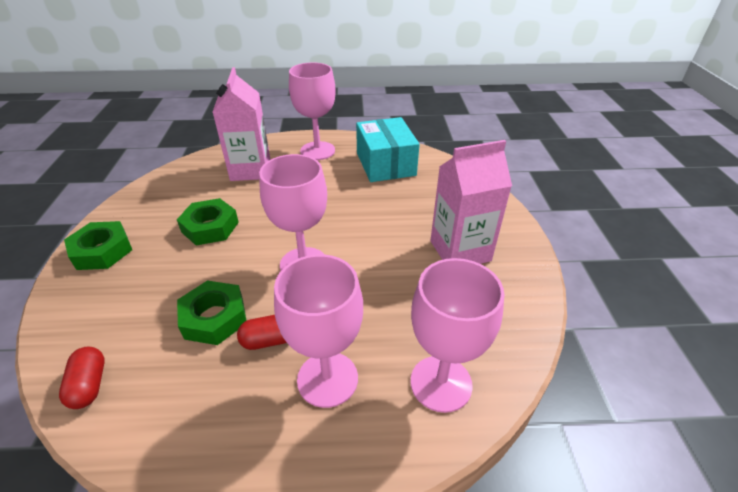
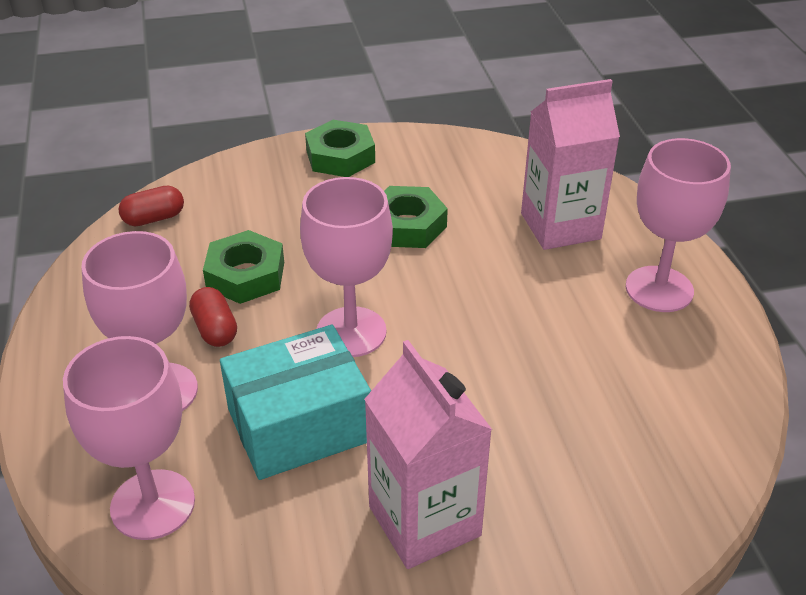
camera: 80 degrees right, 0 degrees up
turquoise box [356,117,420,182] -> turquoise box moved to [220,325,371,480]

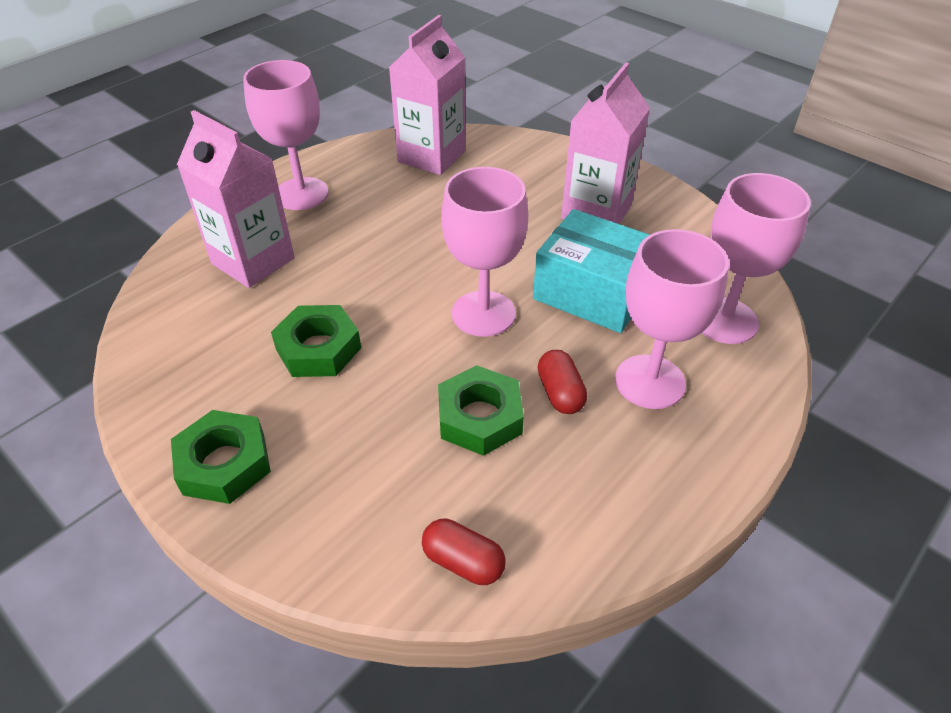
camera: 125 degrees left, 5 degrees up
red capsule [189,287,237,347] -> red capsule turned 45 degrees counterclockwise [538,350,587,414]
none -> pink carton [389,15,466,175]

